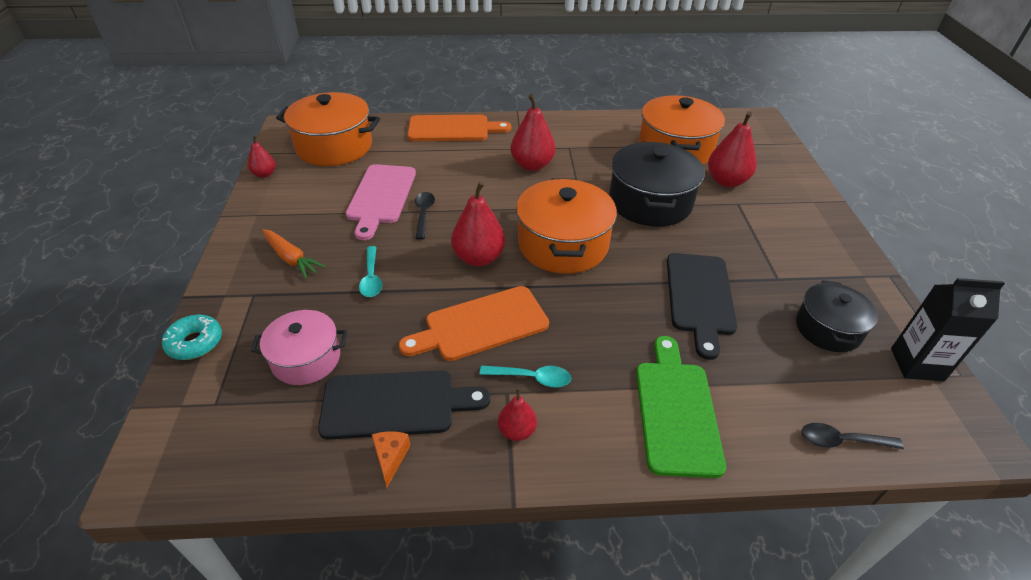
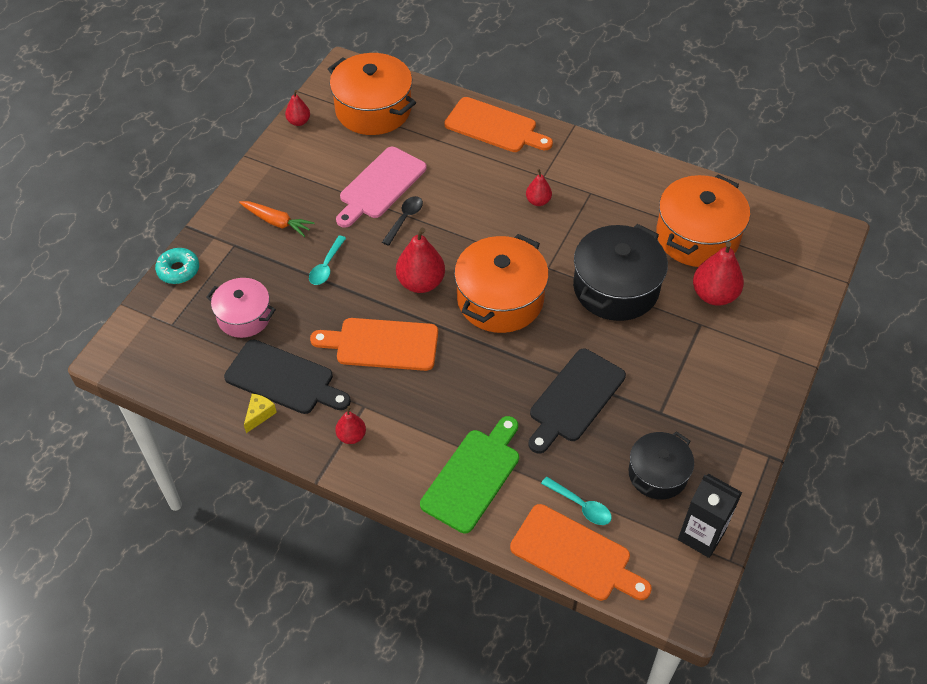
camera: 30 degrees right, 10 degrees up
orange carrot [262,229,326,279] -> orange carrot turned 45 degrees counterclockwise [239,201,315,237]
orange cheese [372,431,411,487] -> yellow cheese [244,394,277,433]
turquoise spoon [479,366,571,387] -> turquoise spoon moved to [541,477,612,525]
red pear [510,94,556,171] -> red pear [526,169,552,206], size x0.56
black spoon [802,423,904,449] -> orange cutting board [510,504,652,601]

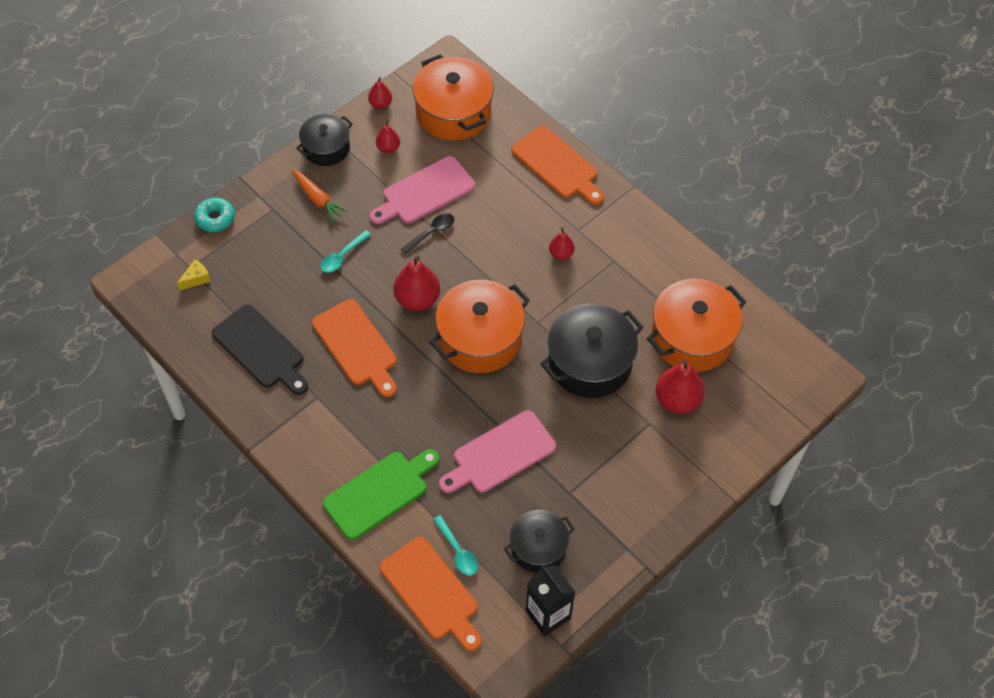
camera: 20 degrees right, 5 degrees up
pink pot [206,278,276,338] -> none
yellow cheese [244,394,277,433] -> yellow cheese moved to [177,259,211,291]
orange cutting board [310,318,438,371] -> orange cutting board turned 150 degrees counterclockwise [312,299,397,397]
red pear [335,406,366,444] -> red pear moved to [376,120,400,153]
black cutting board [529,349,626,453] -> pink cutting board [439,410,556,493]
none -> black pot [296,114,353,166]

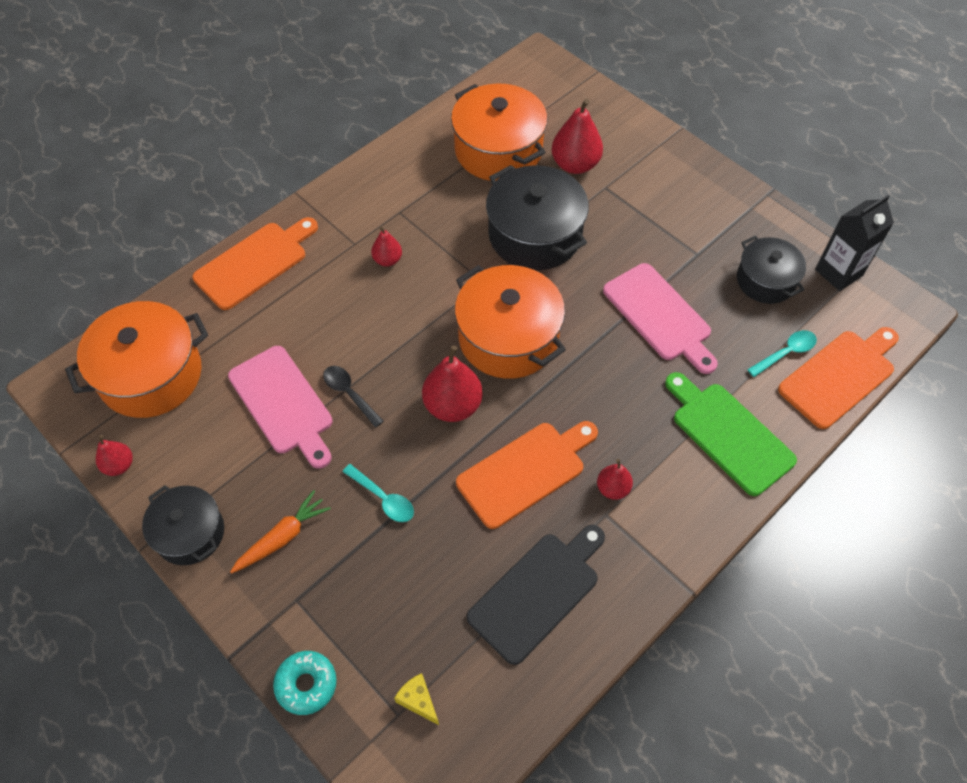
camera: 90 degrees left, 0 degrees up
red pear [376,120,400,153] -> red pear moved to [597,459,633,500]

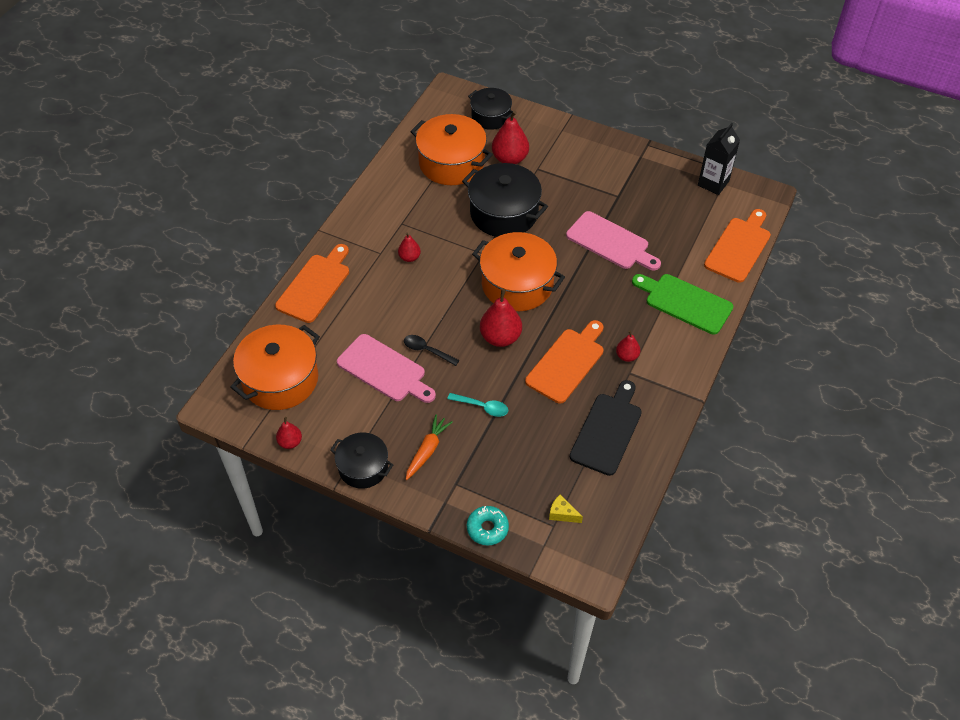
camera: 20 degrees left, 5 degrees down
black pot [737,236,806,304] -> black pot moved to [468,88,513,130]
turquoise spoon [747,330,817,377] -> none

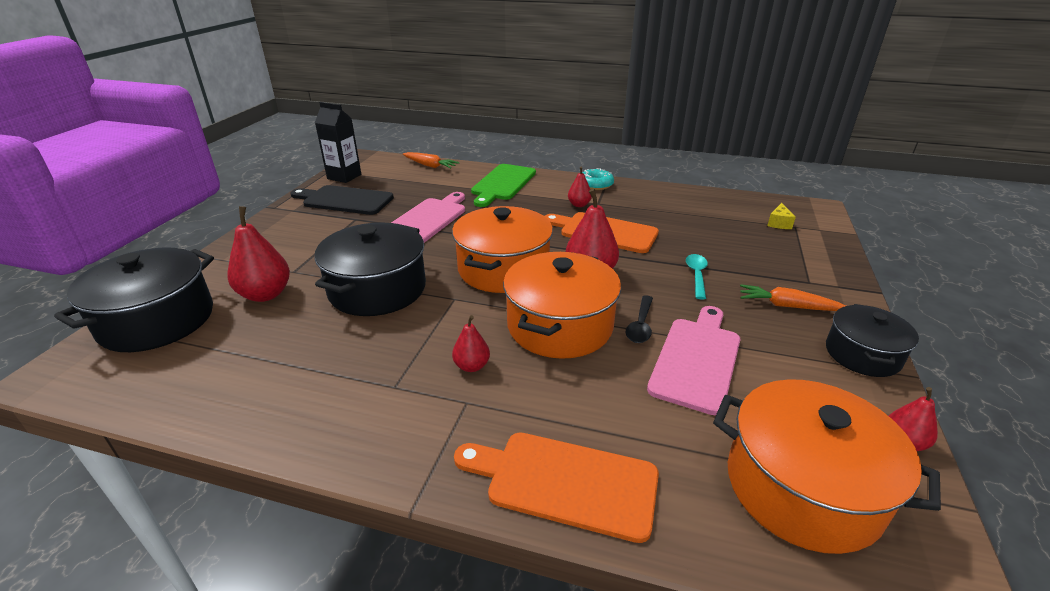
camera: 100 degrees left, 20 degrees down
orange pot [410,114,493,185] -> orange pot moved to [503,252,621,359]
turquoise donut [467,506,509,546] -> turquoise donut moved to [582,168,614,190]
black pot [468,88,513,130] -> black pot [54,248,214,352], size x1.62
black cutting board [570,380,642,476] -> black cutting board moved to [290,185,394,215]
orange cutting board [704,209,771,283] -> orange carrot [403,152,460,169]

